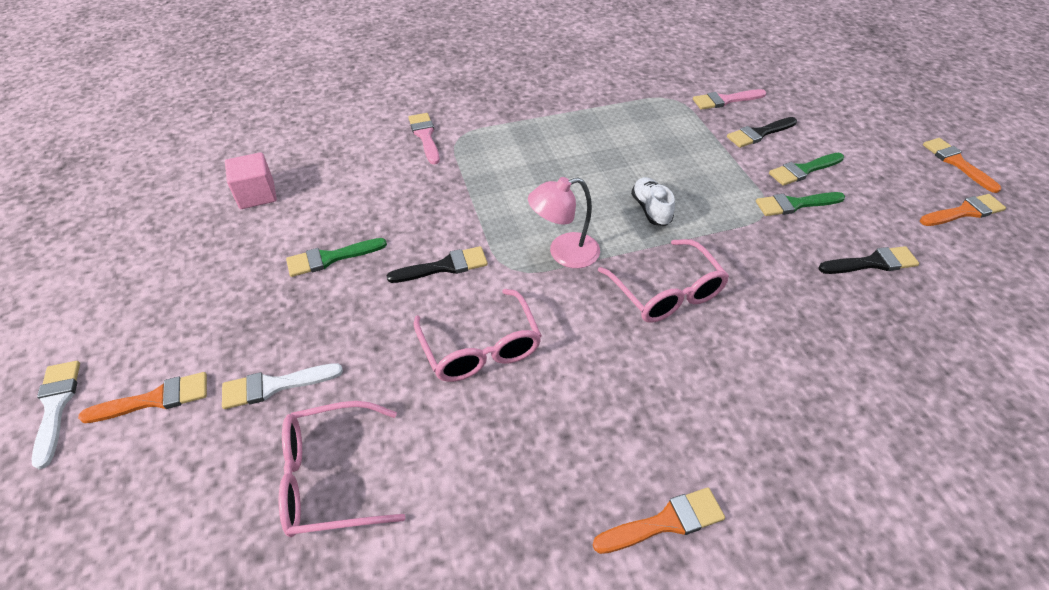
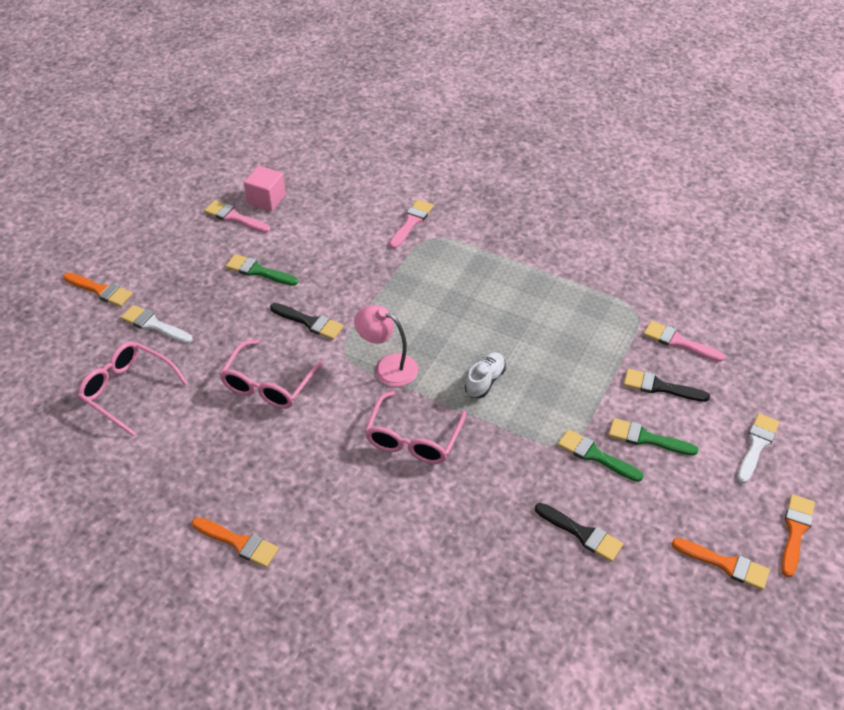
camera: 45 degrees right, 0 degrees up
white brush [32,361,80,469] -> white brush moved to [737,413,780,484]
none -> pink brush [204,200,270,233]

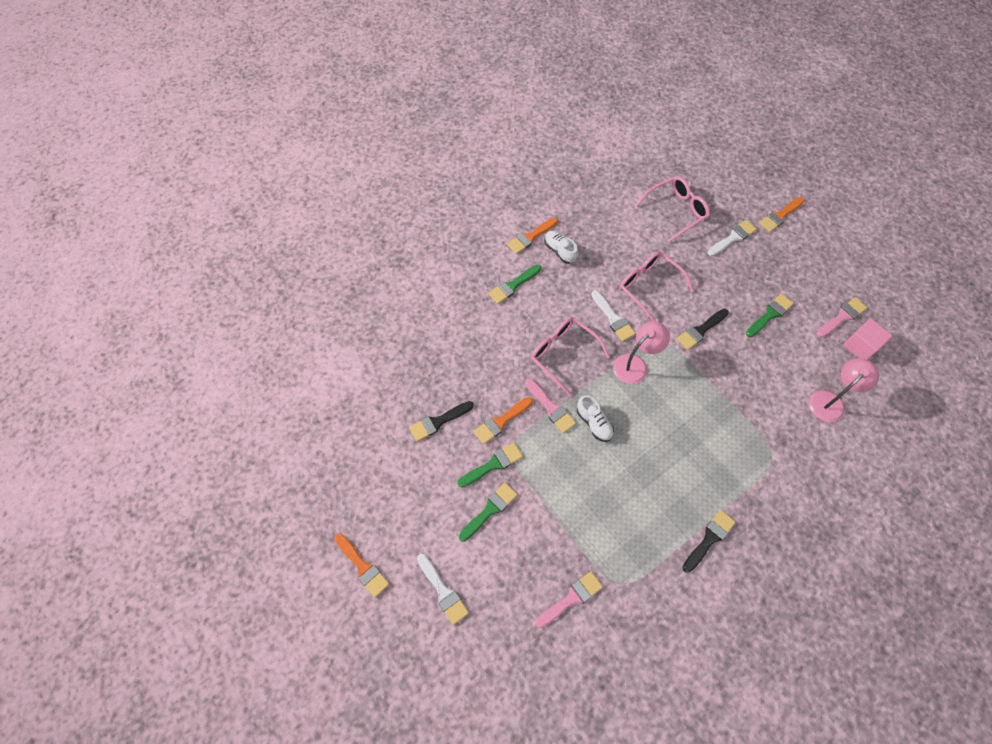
camera: 115 degrees right, 15 degrees up
pink brush [389,199,434,249] -> pink brush moved to [525,378,576,433]
black brush [623,369,710,402] -> black brush moved to [683,510,736,573]
orange brush [672,538,770,590] -> orange brush moved to [473,397,533,444]
none -> green brush [488,265,541,304]
none -> white shoe [544,231,578,264]
none -> white brush [591,290,636,342]
none -> pink lamp [809,358,879,422]

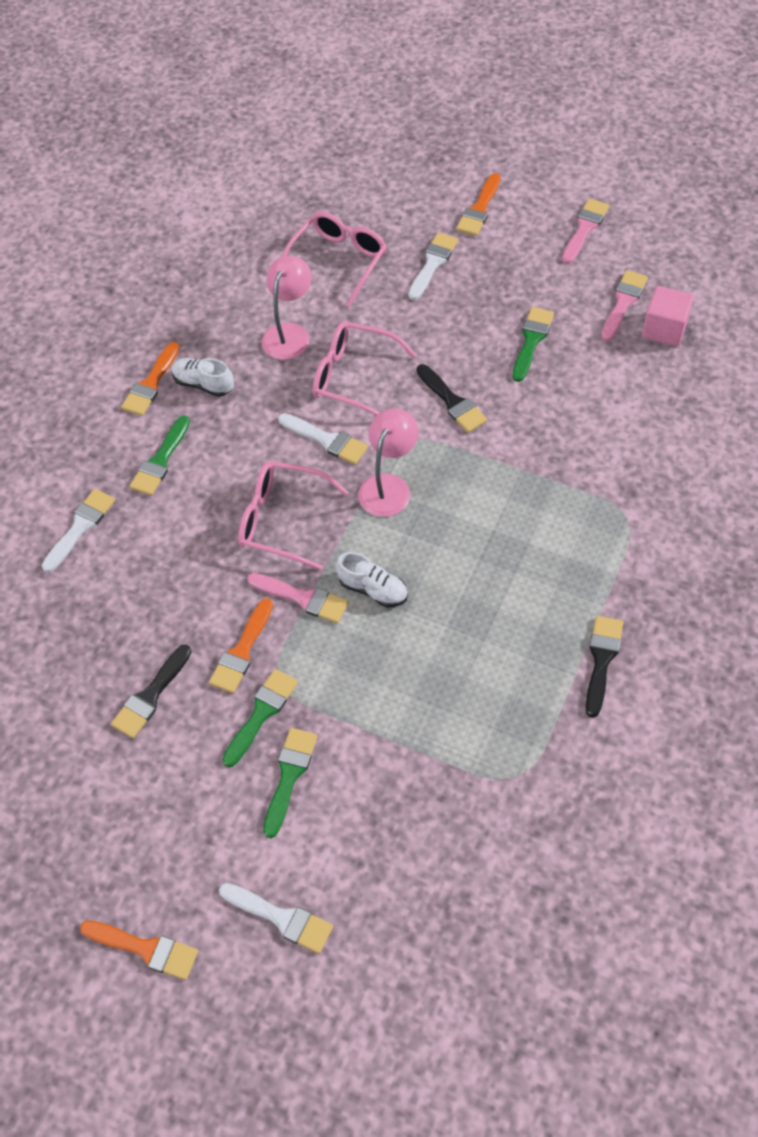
camera: 25 degrees left, 5 degrees down
pink brush [535,571,603,628] -> pink brush moved to [562,198,609,264]
black brush [677,309,729,350] -> black brush turned 60 degrees counterclockwise [416,364,487,433]
pink lamp [809,358,879,422] -> pink lamp moved to [262,256,312,360]
none -> white brush [42,489,115,573]

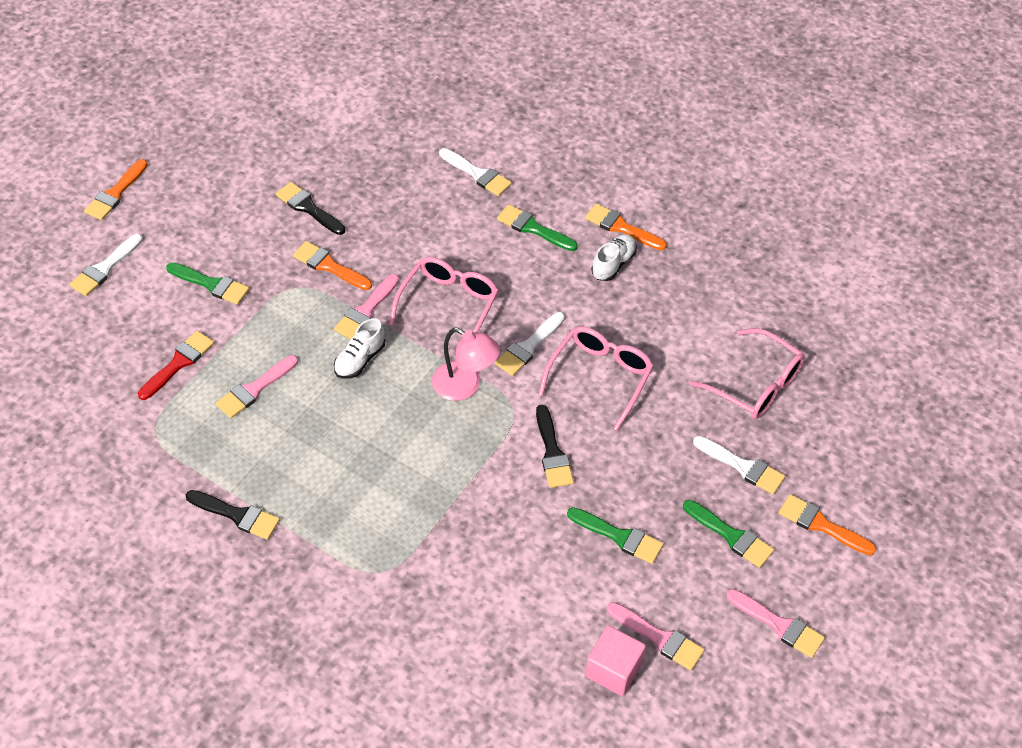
camera: 95 degrees right, 5 degrees down
green brush [222,669,298,767] -> green brush moved to [683,500,774,568]
pink lamp [262,256,312,360] -> none
black brush [416,364,487,433] -> black brush turned 75 degrees counterclockwise [536,405,574,488]
none -> red brush [138,331,214,400]
none -> pink brush [216,355,298,418]

